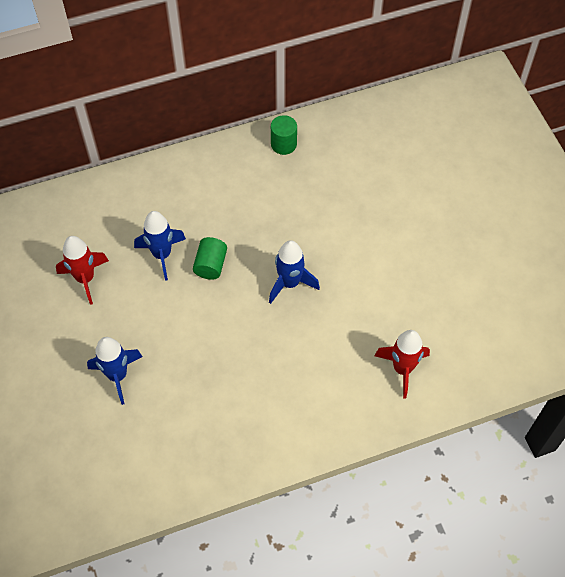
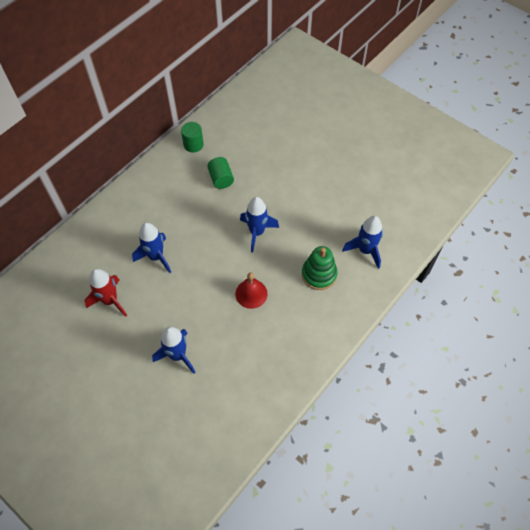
camera: 30 degrees left, 0 degrees up
green cylinder [193,237,227,280] -> green cylinder moved to [207,157,234,189]
red rocket [374,330,430,398] -> blue rocket [342,216,383,269]
none -> red bell [235,272,268,309]
none -> green stacking toy [302,246,338,290]

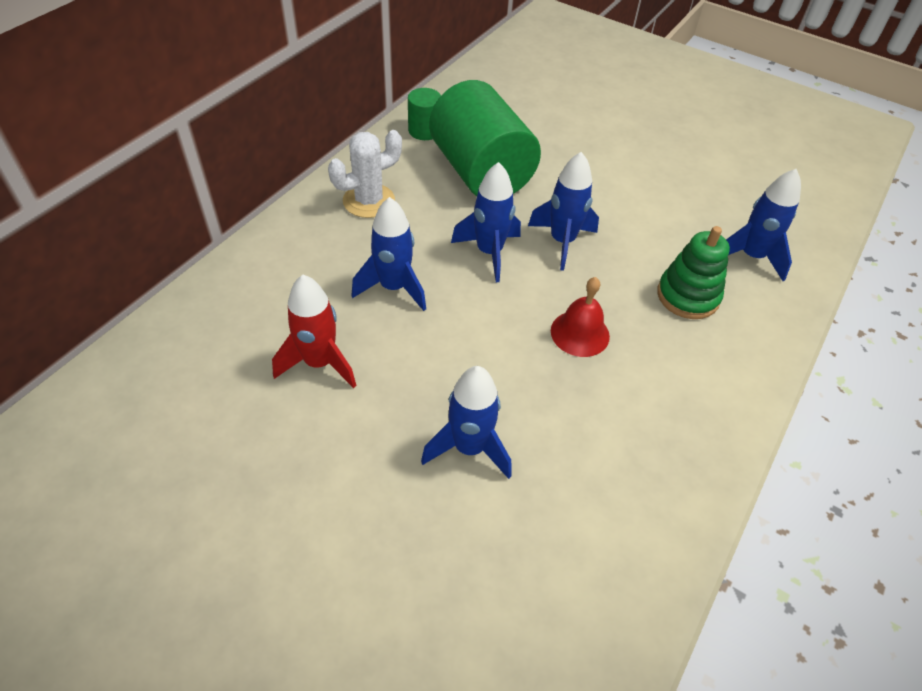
camera: 10 degrees left, 10 degrees down
green cylinder [207,157,234,189] -> green cylinder [429,80,541,196], size x2.23
none -> white cactus [328,130,402,218]
none -> blue rocket [451,162,521,282]

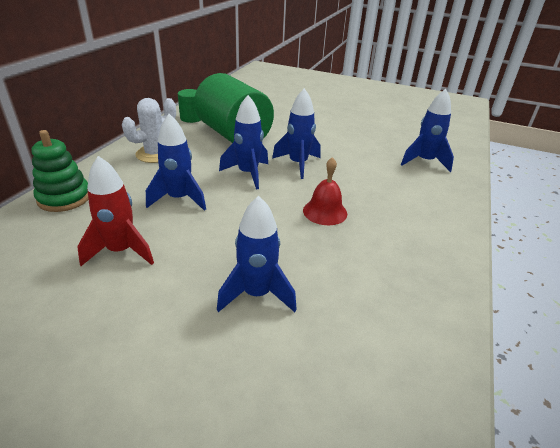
camera: 10 degrees left, 15 degrees down
green stacking toy [657,226,730,319] -> green stacking toy moved to [31,130,89,212]

